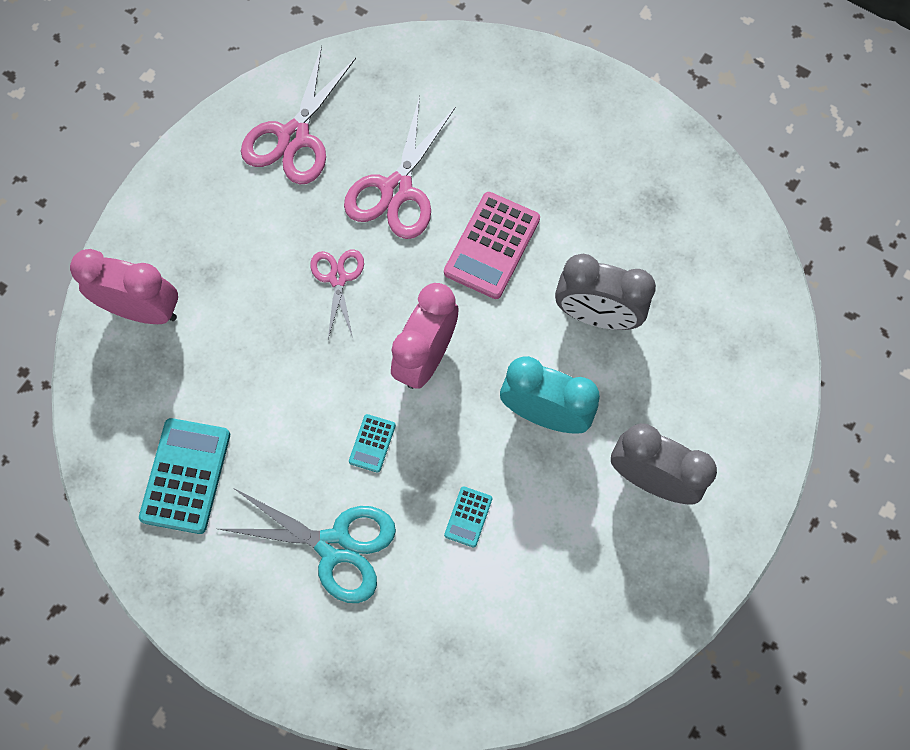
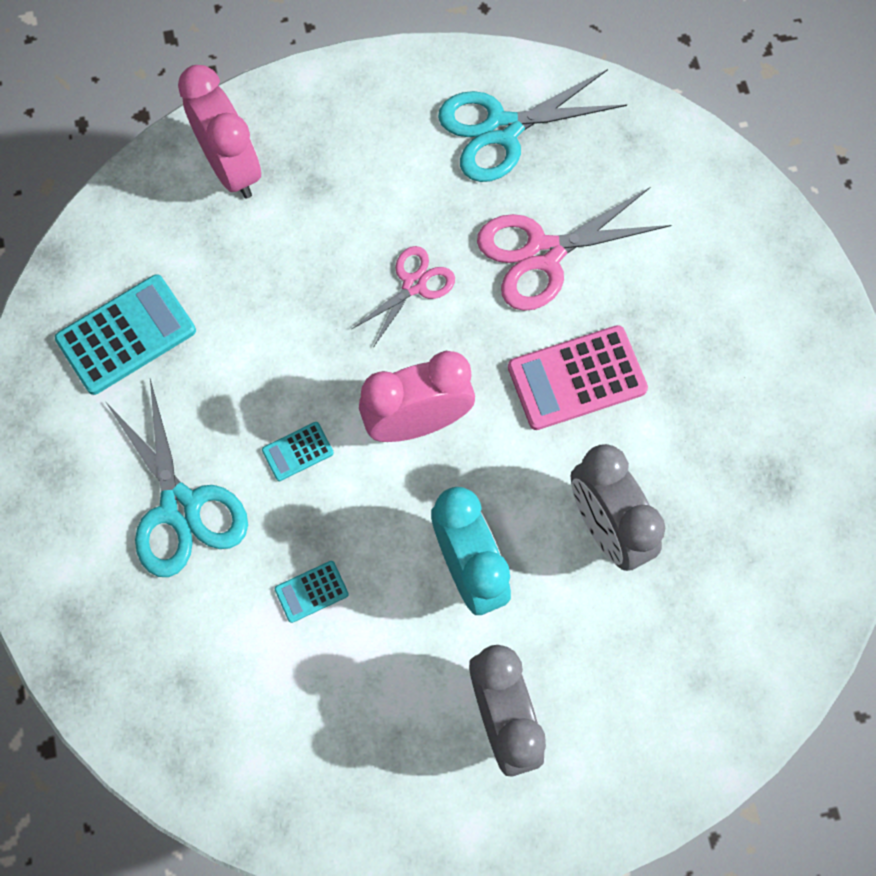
camera: 45 degrees right, 0 degrees up
pink scissors [241,46,356,184] -> turquoise scissors [438,69,627,182]

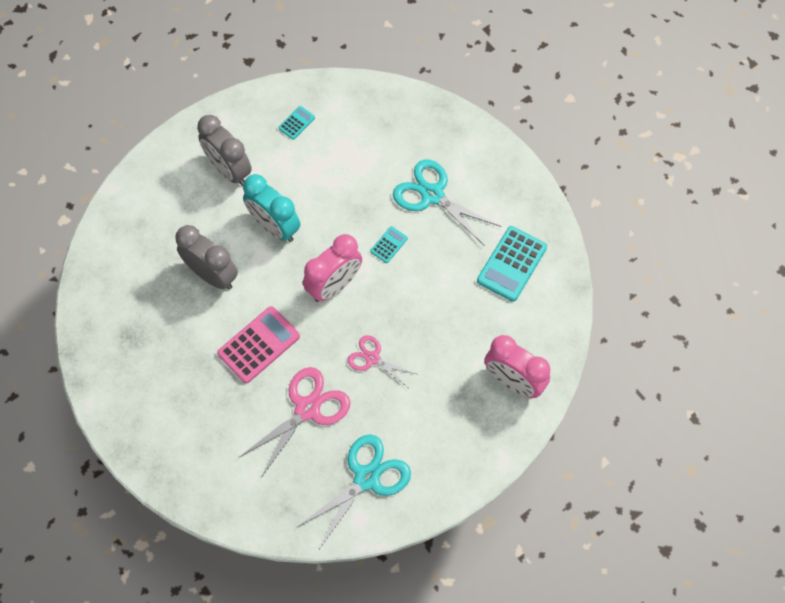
camera: 155 degrees right, 5 degrees down
turquoise calculator [275,561,349,623] -> turquoise calculator moved to [278,106,315,140]
pink scissors [352,246,455,348] -> pink scissors turned 105 degrees clockwise [347,335,417,387]

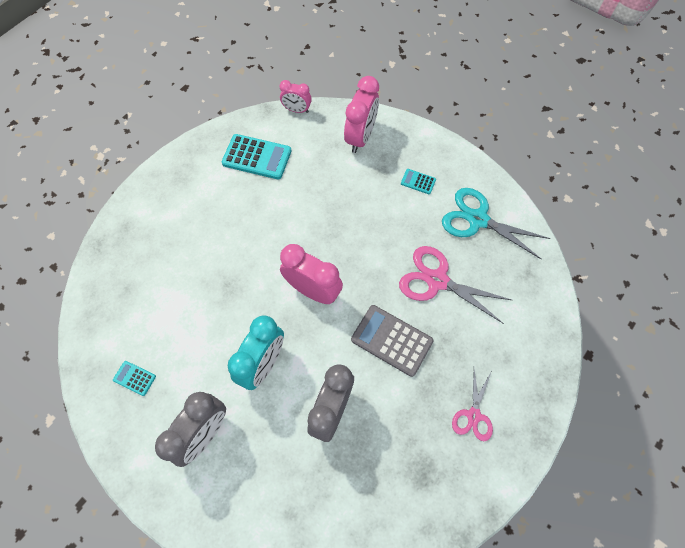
camera: 105 degrees left, 0 degrees up
pink calculator [217,306,300,383] -> grey calculator [351,305,434,377]
pink scissors [347,335,417,387] -> pink scissors moved to [452,369,493,441]
turquoise calculator [370,226,408,263] -> turquoise calculator moved to [401,169,436,194]
turquoise scissors [393,160,502,246] -> none
none -> pink clock [280,80,312,113]

